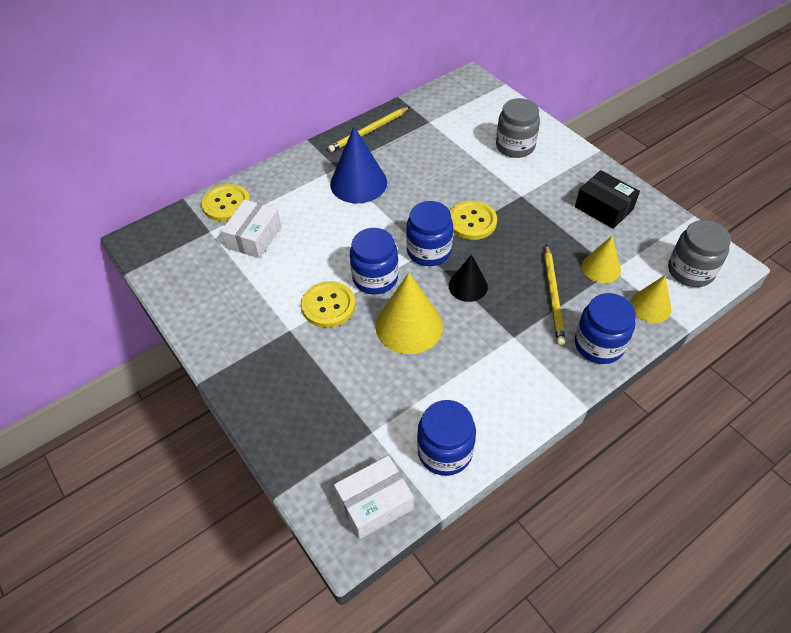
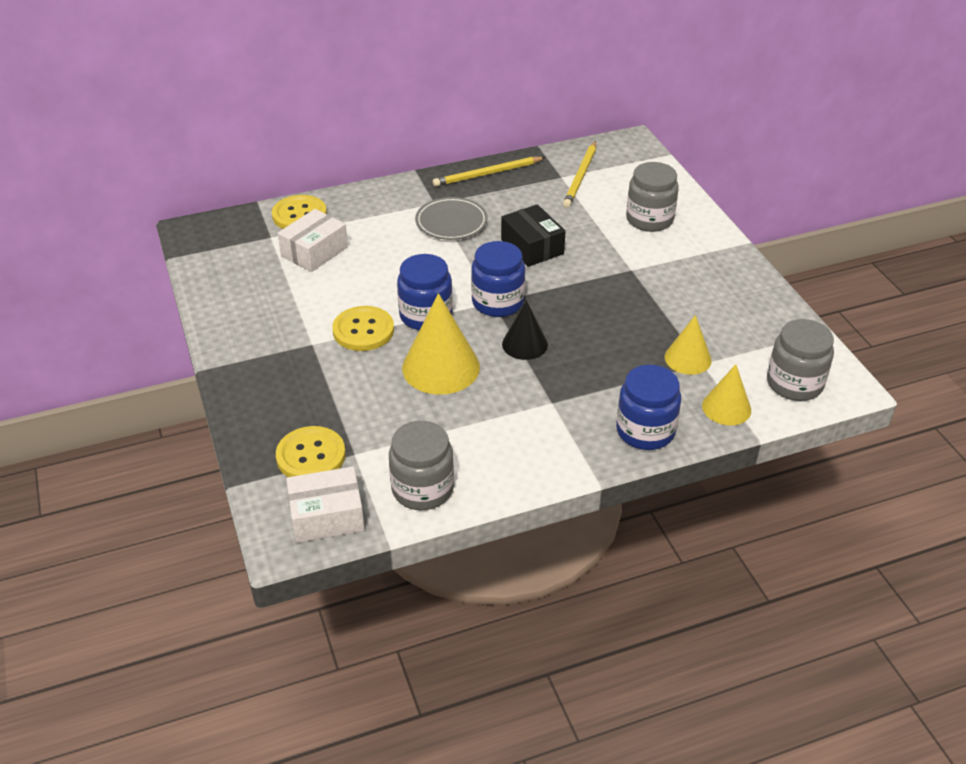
camera: 15 degrees right, 10 degrees down
blue cone [330,127,387,203] -> grey plate [415,197,488,240]
blue jar [417,400,476,476] -> grey jar [389,421,454,510]
yellow button [450,201,497,240] -> yellow button moved to [276,426,346,477]
yellow pencil [544,244,565,345] -> yellow pencil moved to [563,141,596,208]
black box [575,170,640,229] -> black box moved to [501,204,566,267]

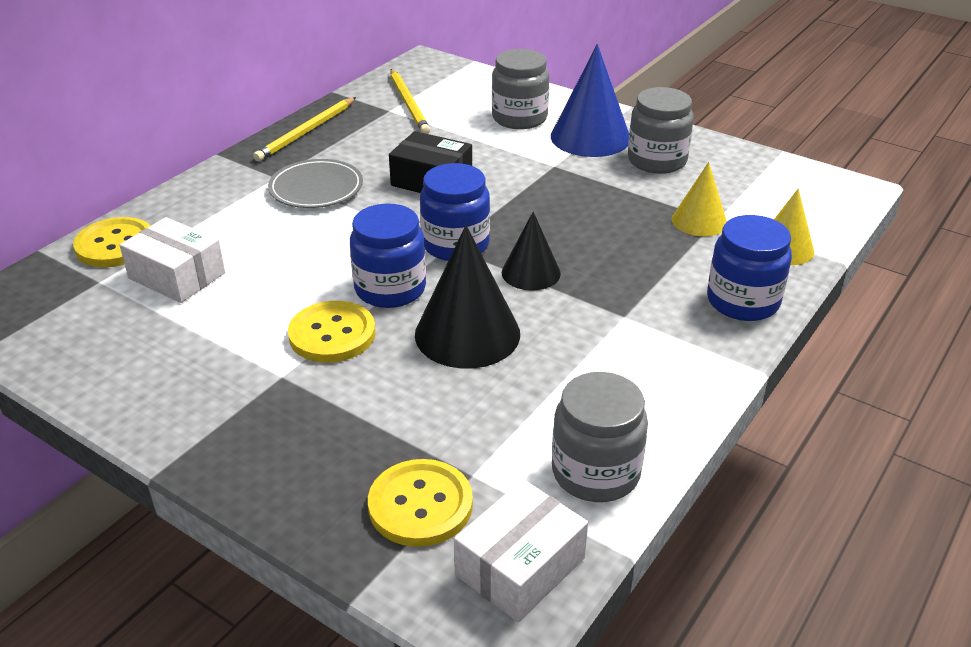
camera: 35 degrees left, 5 degrees down
white box [278,209,348,272] -> white box turned 60 degrees counterclockwise [120,217,225,303]
yellow cone [402,293,480,395] -> black cone [415,225,520,368]
grey jar [767,319,834,401] -> grey jar moved to [628,87,694,174]
none -> blue cone [551,44,629,157]

